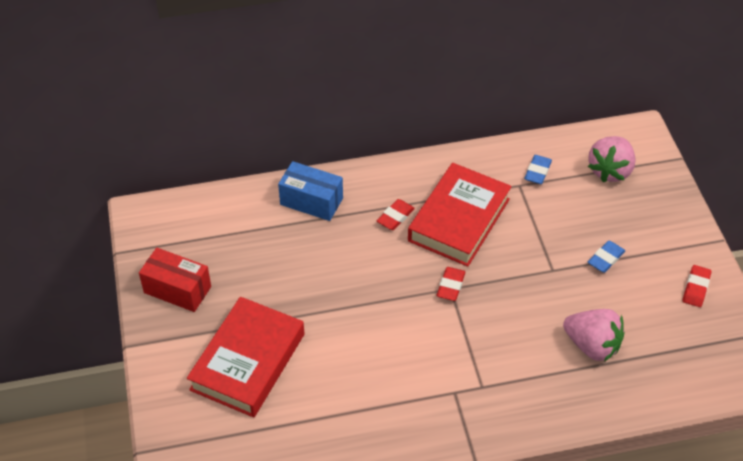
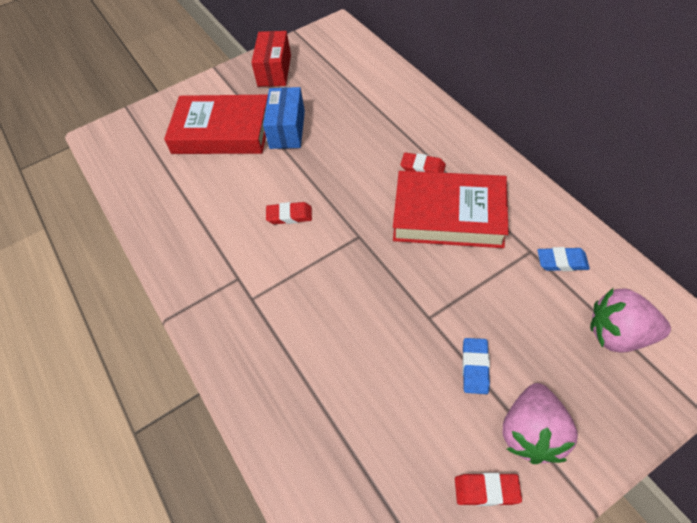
camera: 75 degrees right, 5 degrees up
blue box [278,161,343,221] -> blue box moved to [263,87,305,149]
red eraser [437,267,466,301] -> red eraser moved to [266,202,312,224]
pink strawberry [563,309,624,362] -> pink strawberry moved to [503,383,578,464]
blue eraser [588,240,625,273] -> blue eraser turned 75 degrees clockwise [462,338,490,394]

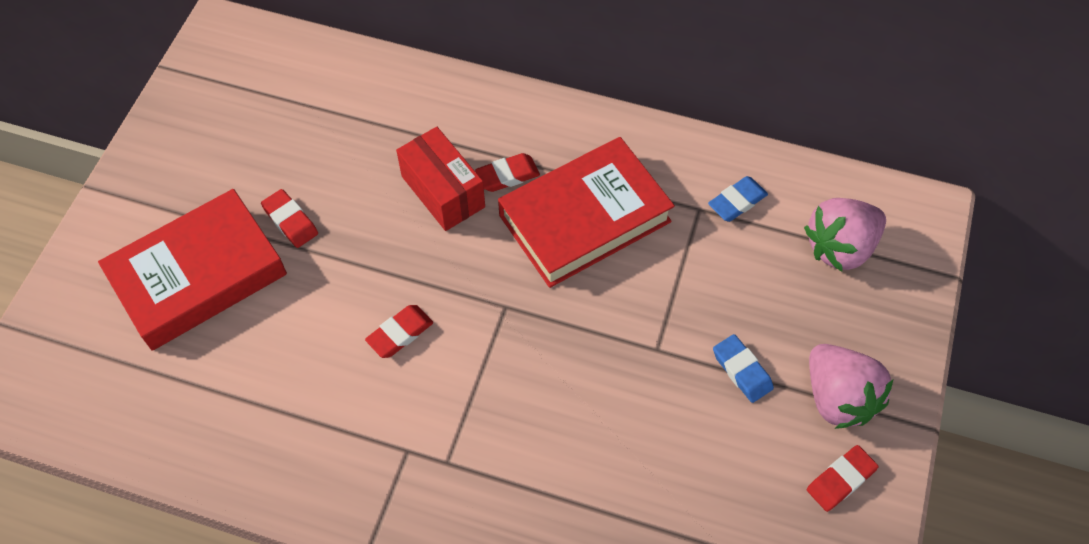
camera: 45 degrees left, 5 degrees up
red box [251,31,291,87] -> red box moved to [396,127,485,231]
blue box [263,87,305,149] -> red eraser [261,189,318,248]

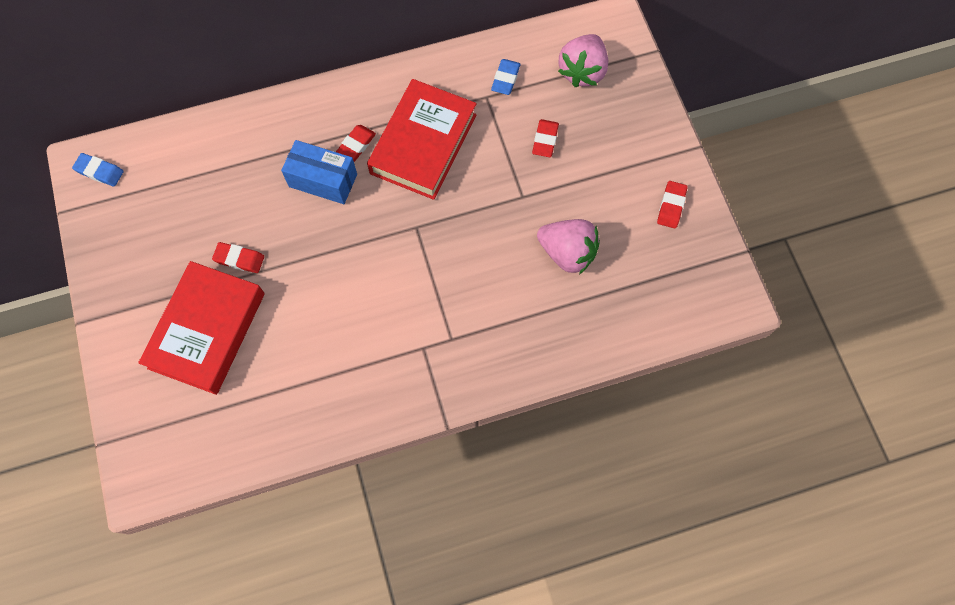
camera: 35 degrees left, 10 degrees up
red eraser [365,305,433,358] -> red eraser moved to [532,119,559,157]
red box [396,127,485,231] -> blue box [281,140,357,204]
blue eraser [713,334,774,403] -> blue eraser moved to [72,153,124,187]
pink strawberry [809,344,894,429] -> pink strawberry moved to [537,219,600,274]

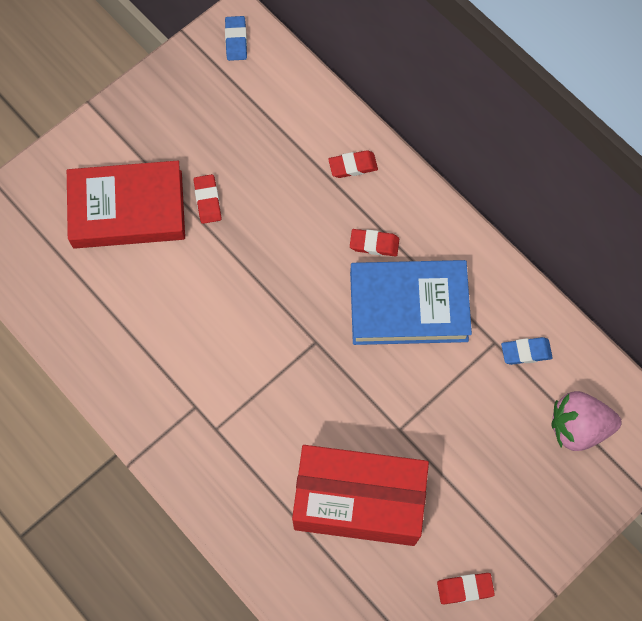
camera: 65 degrees right, 0 degrees up
blue box [281,140,357,204] -> none
red book [367,79,477,200] -> blue book [350,260,472,345]
red eraser [532,119,559,157] -> red eraser moved to [328,150,378,178]
pink strawberry [537,219,600,274] -> red box [292,445,429,546]

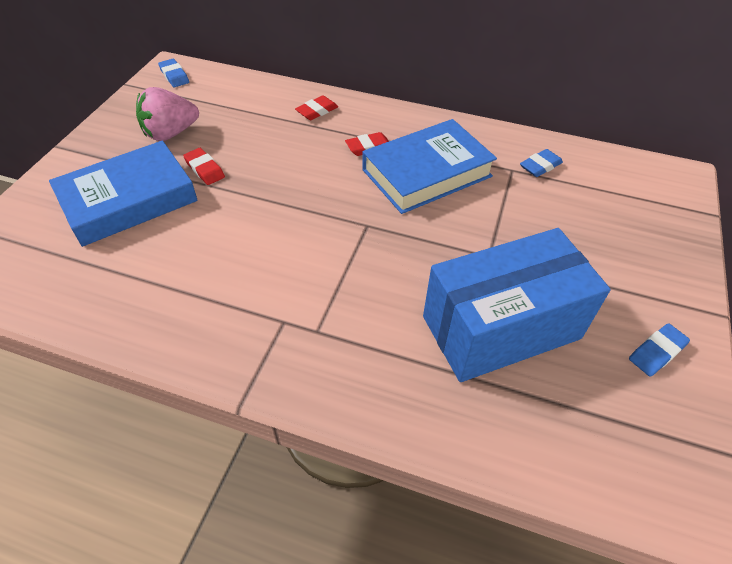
camera: 30 degrees left, 20 degrees down
red book [67,161,185,249] -> blue book [49,141,198,247]
red box [292,445,429,546] -> blue box [423,228,611,382]
red eraser [437,573,495,604] -> blue eraser [629,323,690,376]
pink strawberry [552,391,622,451] -> pink strawberry moved to [136,87,199,141]

